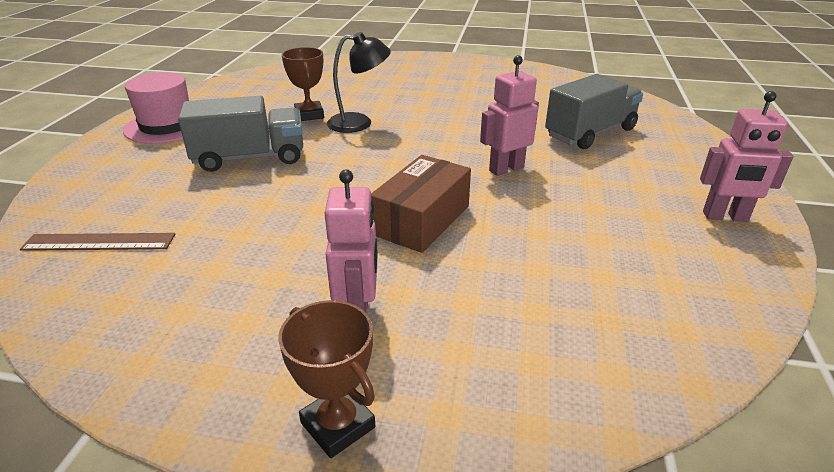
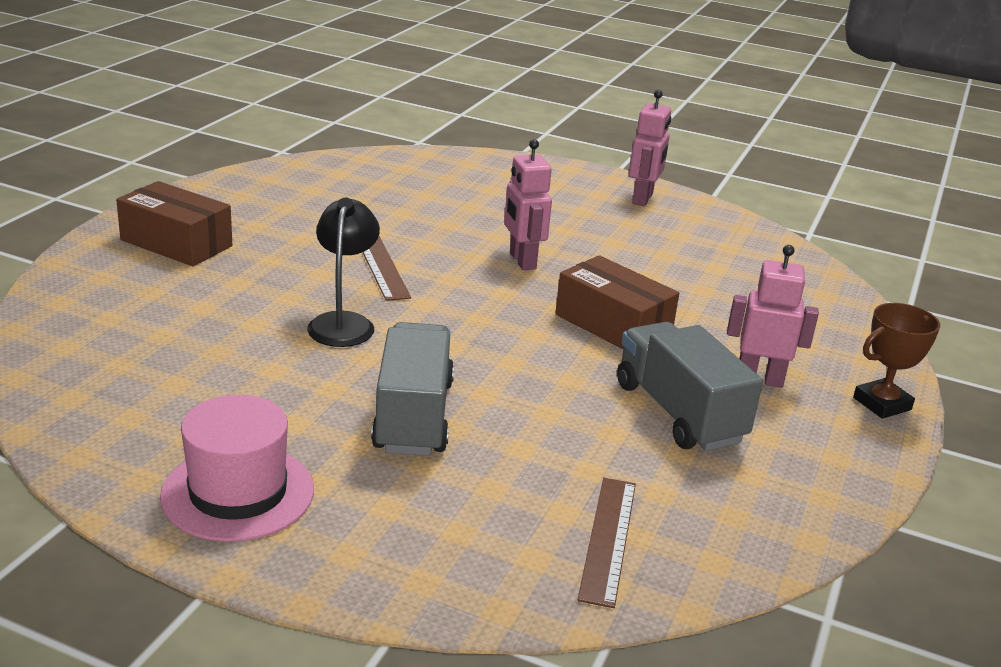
camera: 80 degrees left, 5 degrees down
brown trophy [282,47,324,121] -> none
grey truck [545,74,643,149] -> grey truck moved to [617,322,763,451]
none -> brown box [116,181,232,266]
none -> brown ruler [363,236,411,301]

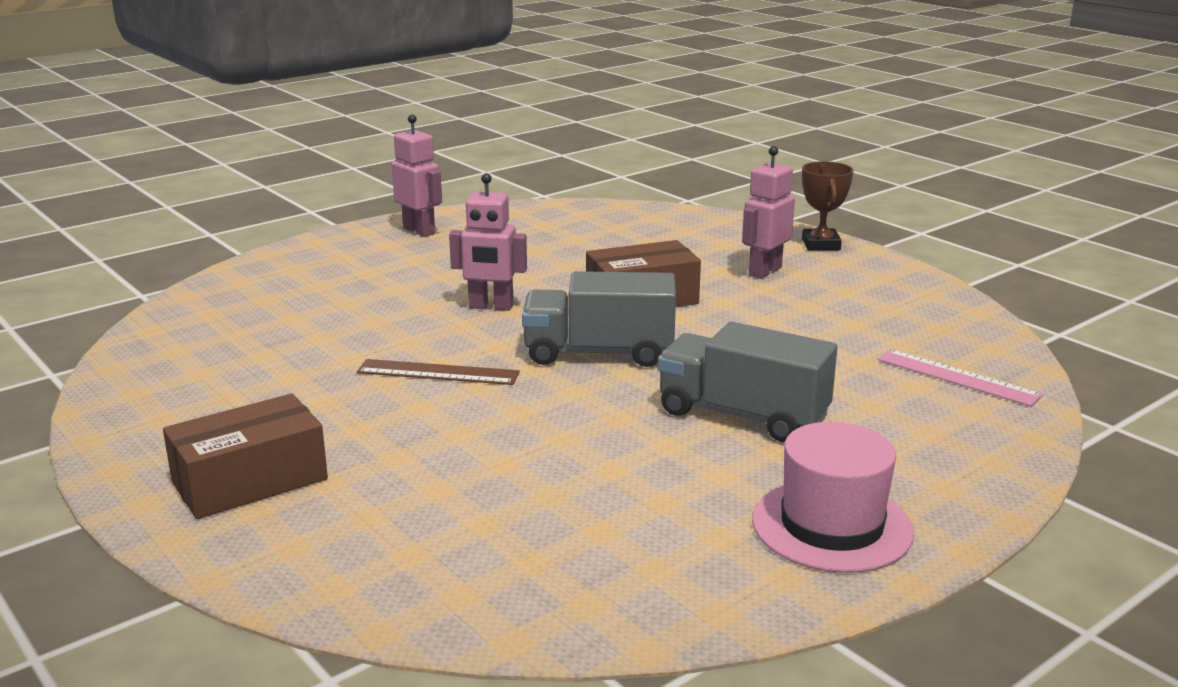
camera: 60 degrees left, 5 degrees down
black lamp [307,198,380,347] -> none
brown ruler [577,478,636,608] -> pink ruler [878,349,1043,407]
grey truck [617,322,763,451] -> grey truck moved to [522,271,676,367]

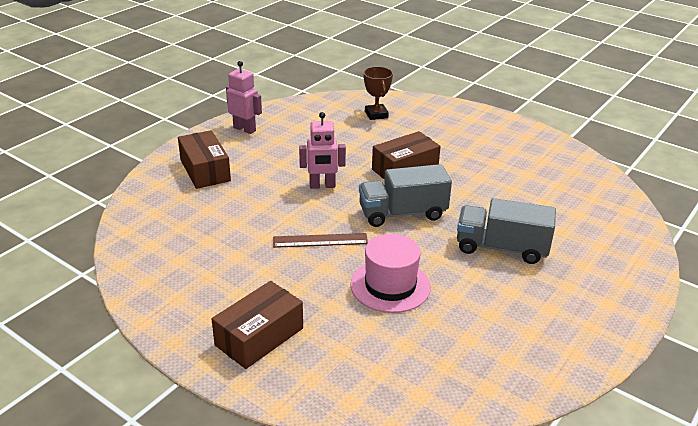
camera: 15 degrees left, 10 degrees up
pink robot [742,146,795,279] -> none
pink hat [752,422,914,573] -> pink hat moved to [350,234,431,313]
brown trophy [802,161,854,251] -> brown trophy moved to [364,67,393,120]
pink ruler [878,349,1043,407] -> none
none -> brown box [178,130,231,189]

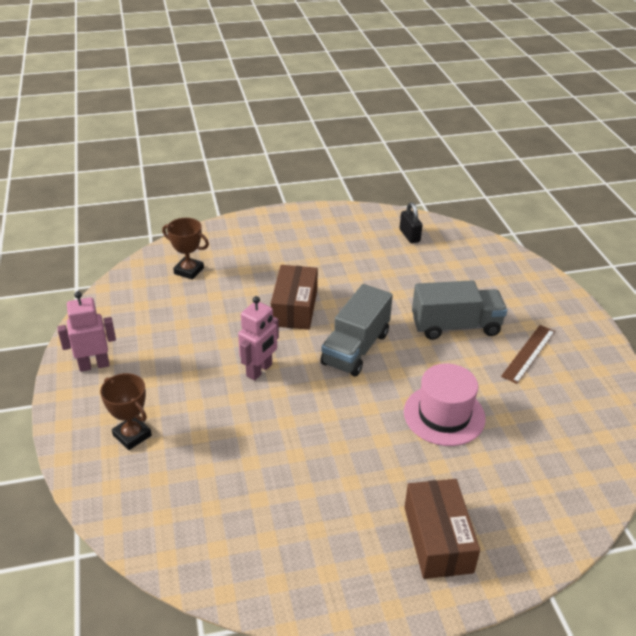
camera: 50 degrees left, 5 degrees up
brown box [178,130,231,189] -> brown trophy [100,373,152,450]
brown ruler [273,233,368,248] -> brown ruler moved to [501,325,555,384]
grey truck [457,198,556,264] -> grey truck turned 150 degrees counterclockwise [412,280,507,340]
none -> black padlock [400,202,422,243]

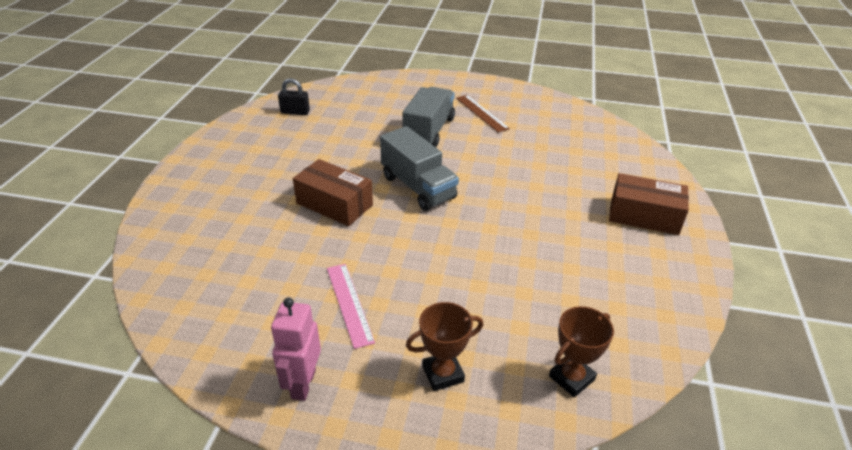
camera: 65 degrees left, 0 degrees up
brown trophy [162,218,209,280] -> brown trophy moved to [549,306,614,397]
pink robot [238,296,279,380] -> none
pink hat [404,364,486,446] -> none
none -> pink ruler [327,264,375,349]

